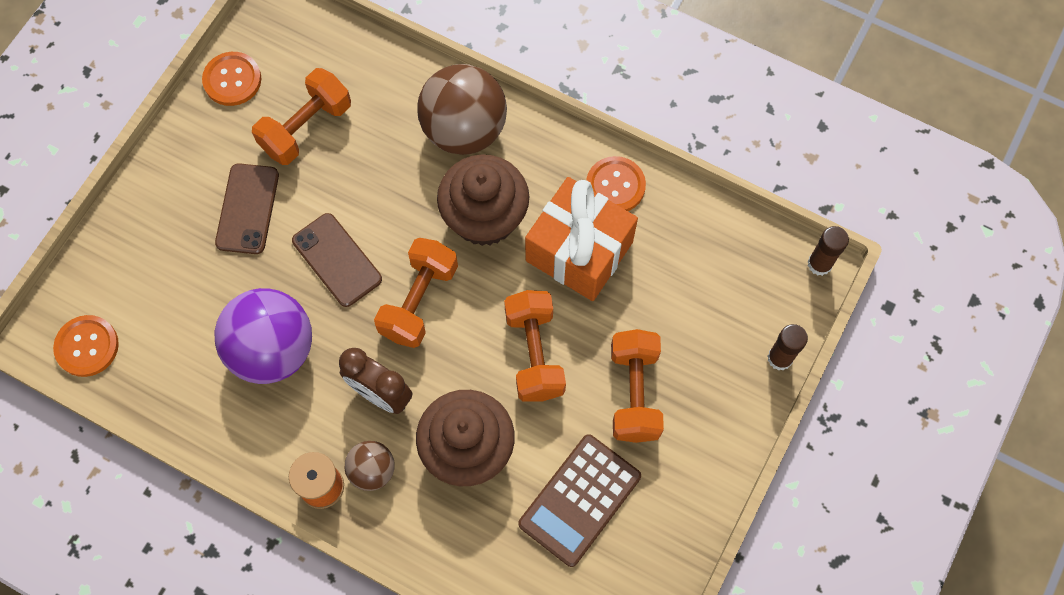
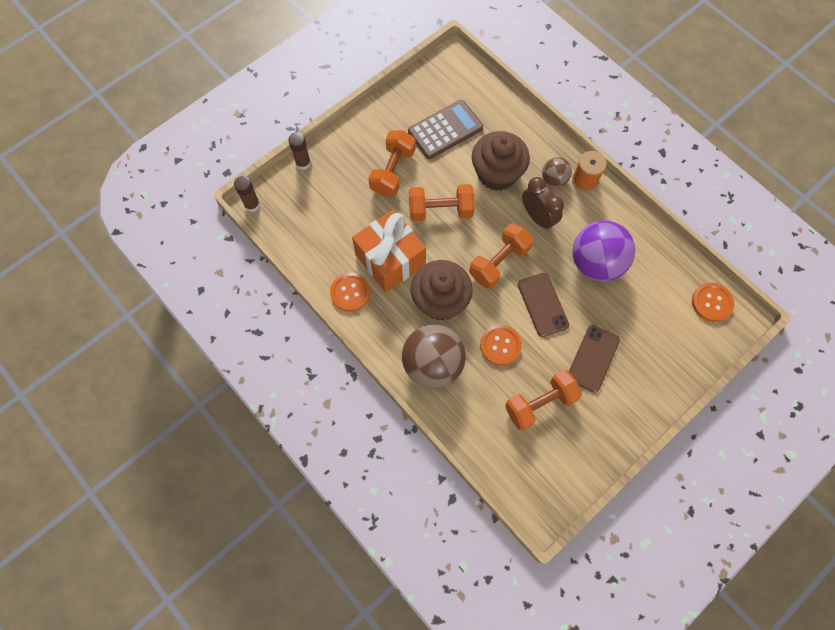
camera: 160 degrees left, 0 degrees up
orange button [202,52,261,106] -> orange button moved to [480,325,522,365]
orange dumbbell [504,290,566,401] -> orange dumbbell turned 75 degrees clockwise [409,184,475,221]

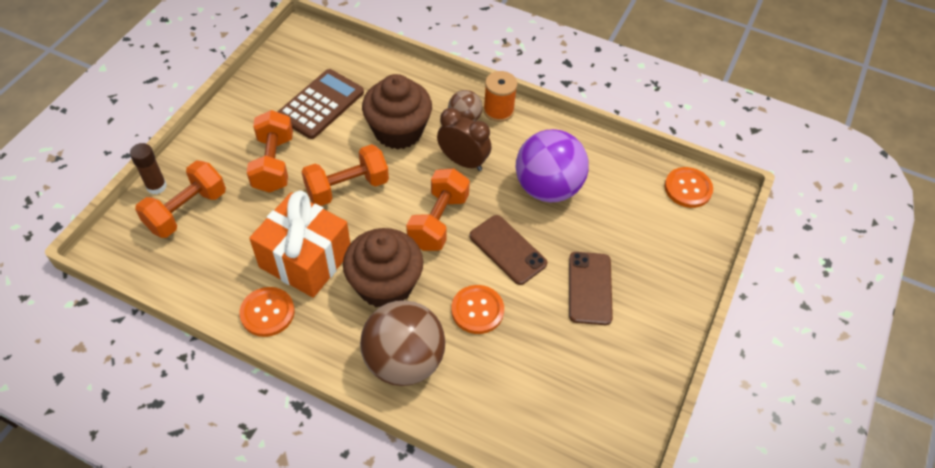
camera: 25 degrees left, 15 degrees down
brown glue stick [234,176,260,212] -> none
orange dumbbell [505,370,582,431] -> orange dumbbell moved to [135,160,226,238]

